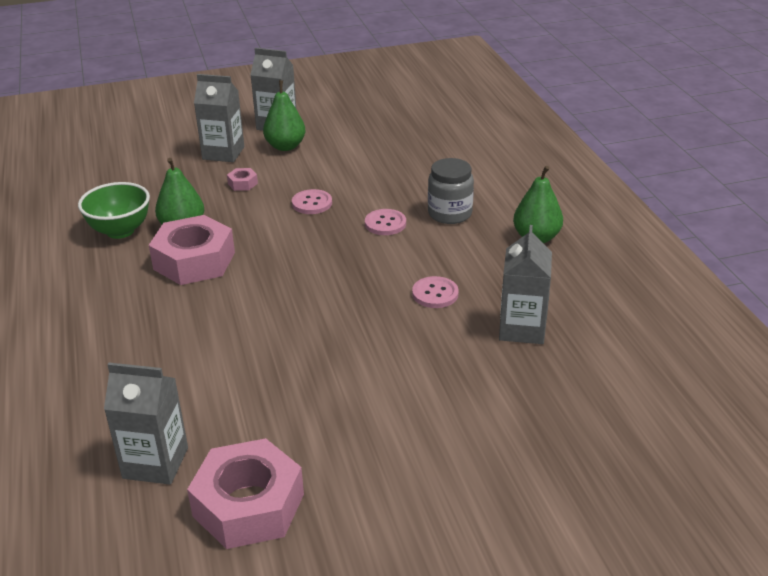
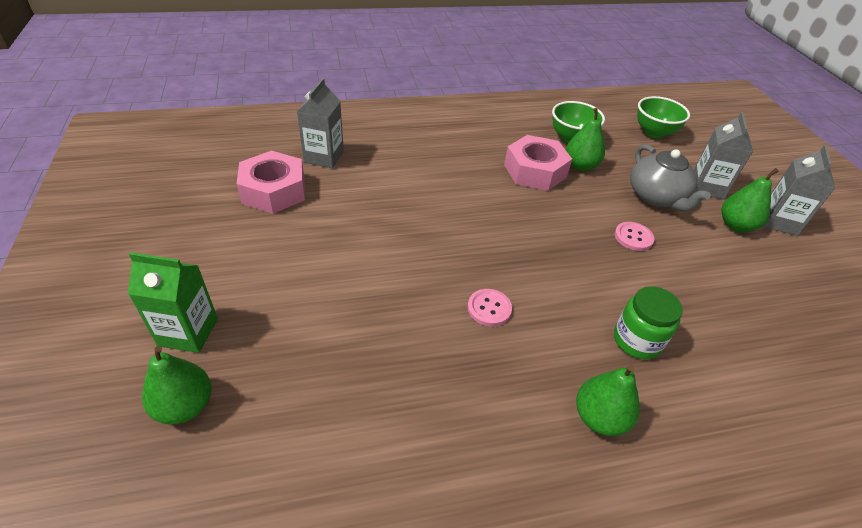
camera: 90 degrees right, 10 degrees up
pink nut [227,168,258,191] -> grey teapot [630,144,711,212]
pink button [365,209,406,235] -> none
grey jar [428,158,474,224] -> green jar [614,286,683,360]
grey carton [499,225,552,344] -> none
none -> green carton [128,252,218,353]
none -> green pear [142,346,212,425]
none -> green bowl [637,96,690,138]

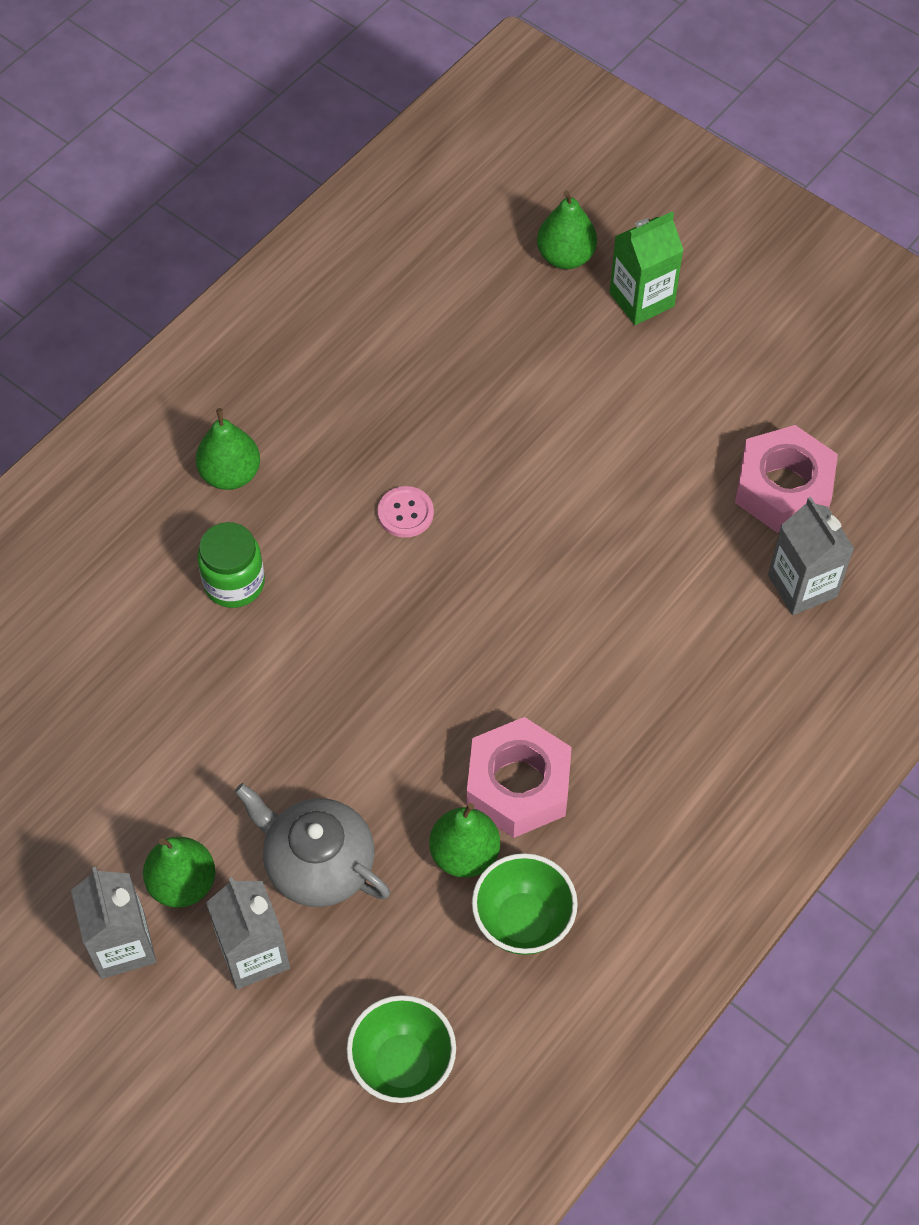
camera: 145 degrees right, 15 degrees up
pink button [615,222,655,251] -> none

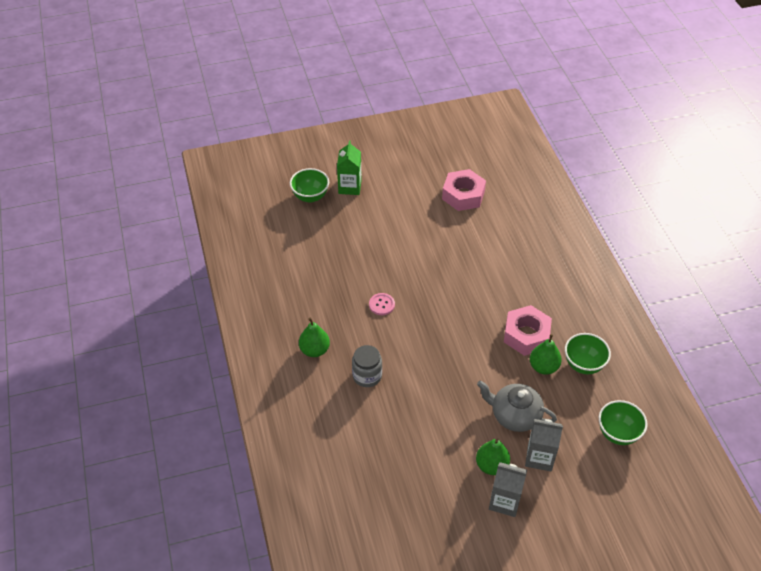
camera: 55 degrees left, 10 degrees down
green jar [197,522,265,608] -> grey jar [352,345,382,387]
grey teapot [235,783,390,907] -> grey teapot turned 45 degrees clockwise [477,381,557,432]
green pear [537,191,597,269] -> green bowl [290,168,329,203]
grey carton [768,497,854,615] -> none

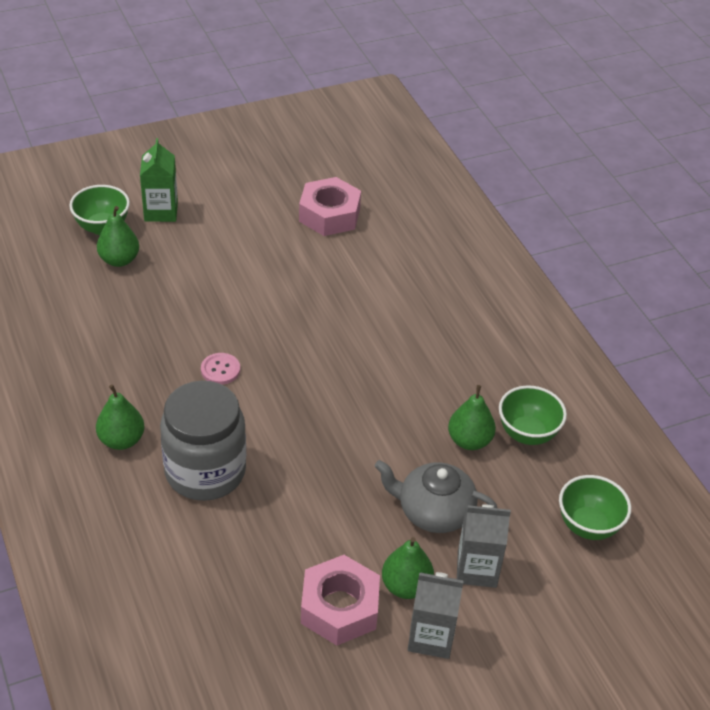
camera: 10 degrees left, 5 degrees down
grey jar [352,345,382,387] -> grey jar [160,381,246,501], size x1.78
pink nut [504,305,552,356] -> pink nut moved to [301,555,380,646]
none -> green pear [97,206,139,267]

